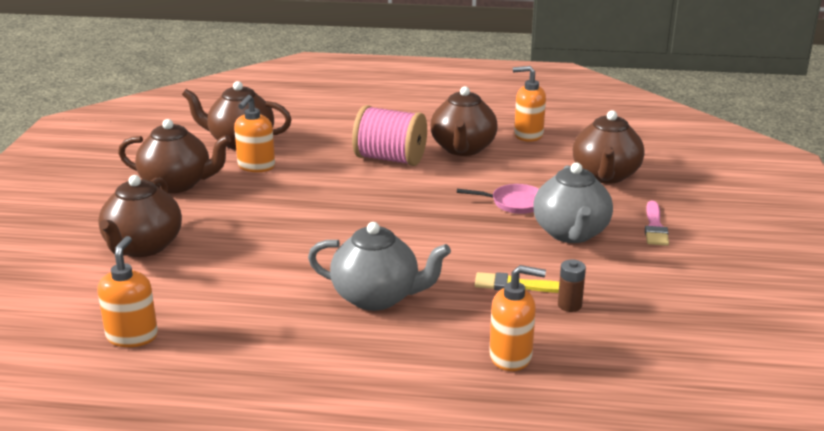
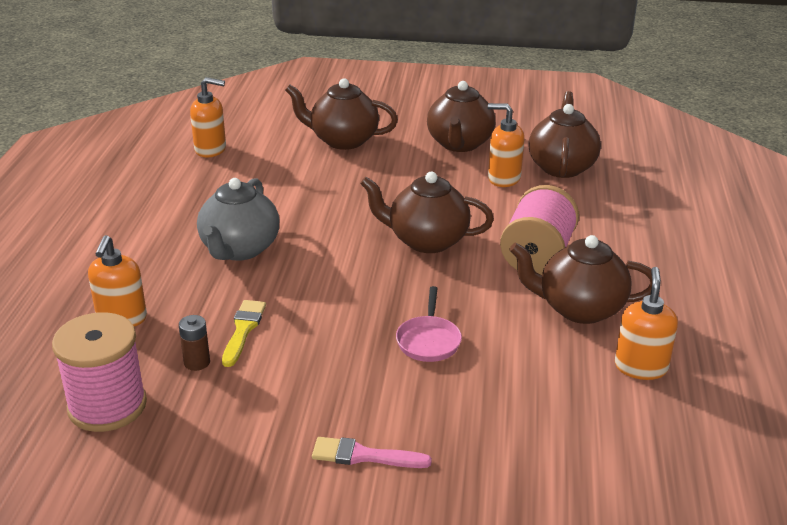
camera: 90 degrees right, 5 degrees up
grey teapot [534,163,613,243] -> none
brown teapot [573,110,645,184] -> brown teapot moved to [360,172,494,253]
none -> pink spool [52,312,147,432]

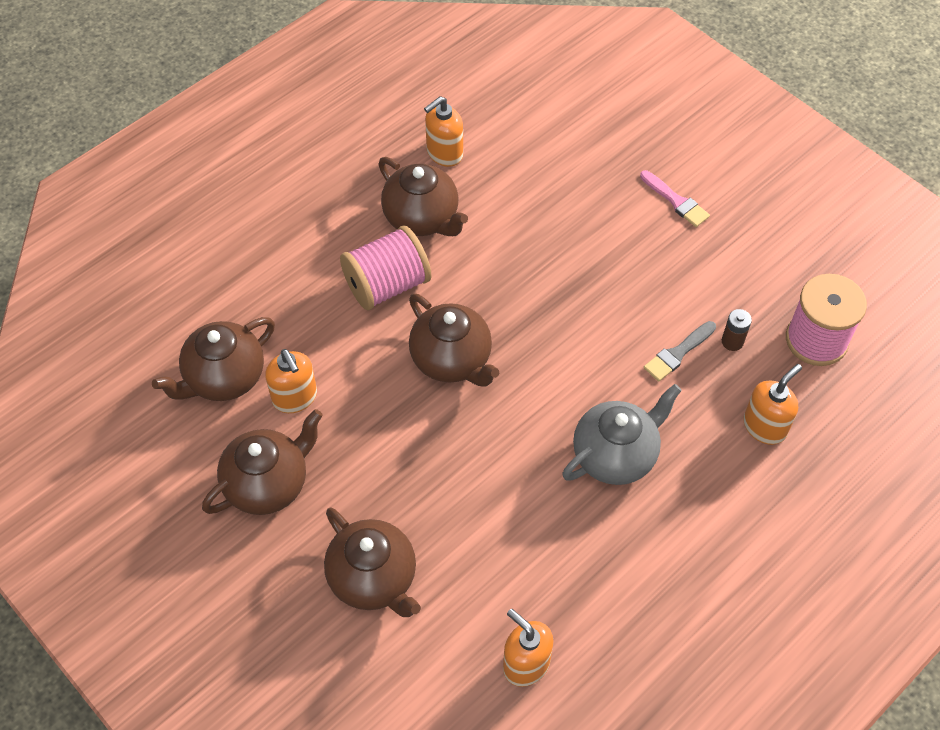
camera: 140 degrees left, 25 degrees up
yellow brush [222,300,266,367] -> grey brush [644,321,716,381]
pink pan [396,286,462,362] -> none

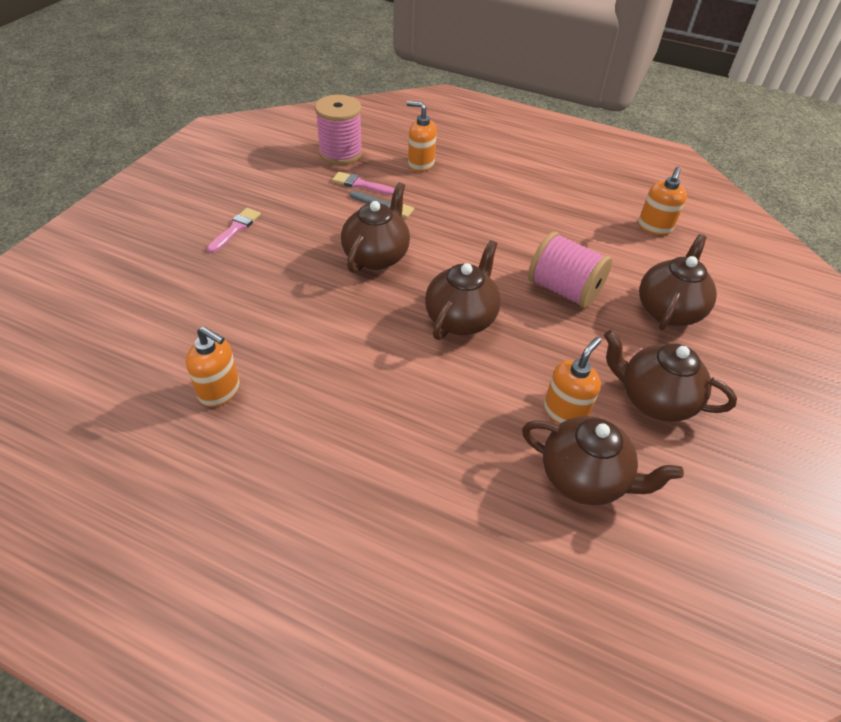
camera: 115 degrees left, 10 degrees down
pink spool [340,225,431,310] -> pink spool moved to [528,232,612,308]
brown teapot [378,157,468,236] -> brown teapot moved to [341,183,410,273]
grey teapot [562,384,682,485] -> none
brown battery [722,309,752,351] -> pink brush [332,172,395,195]

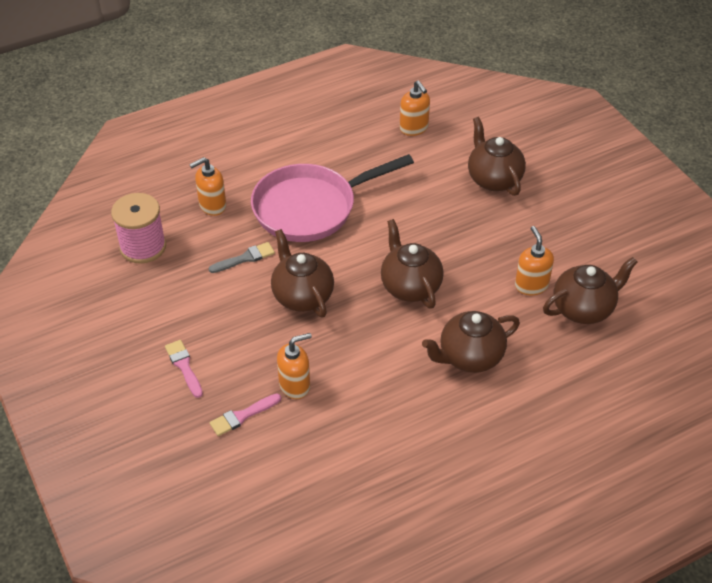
camera: 50 degrees left, 0 degrees up
orange soap dispenser [186,327,240,407] -> orange soap dispenser moved to [277,333,312,399]
pink brush [332,172,395,195] -> pink brush moved to [210,393,281,436]
pink spool [528,232,612,308] -> none
brown teapot [604,330,737,422] -> brown teapot moved to [422,311,520,373]
none -> pink pan [251,154,414,242]

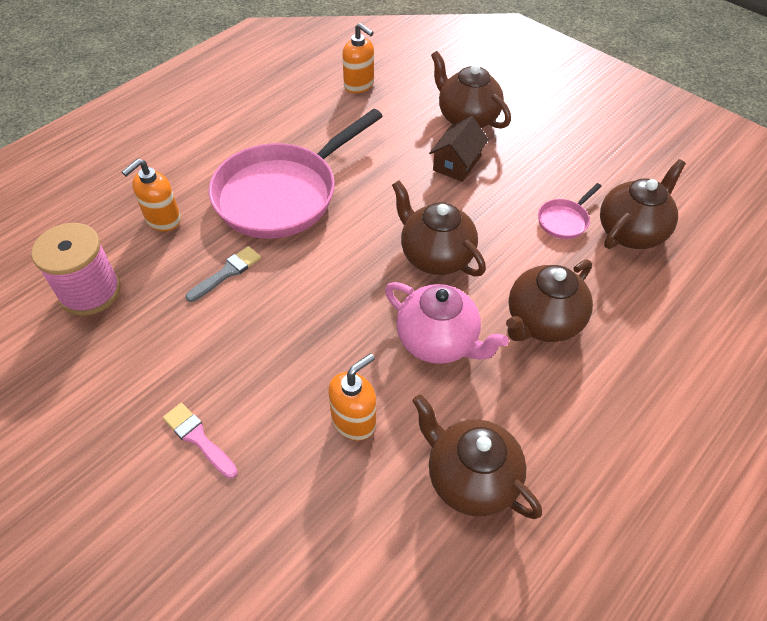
camera: 20 degrees left, 5 degrees up
pink brush [210,393,281,436] -> none
brown teapot [271,229,334,317] -> brown teapot moved to [413,394,542,519]
orange soap dispenser [515,226,554,295] -> pink pan [538,183,602,239]
none -> pink teapot [385,282,509,364]
none -> brown house [429,116,489,182]

